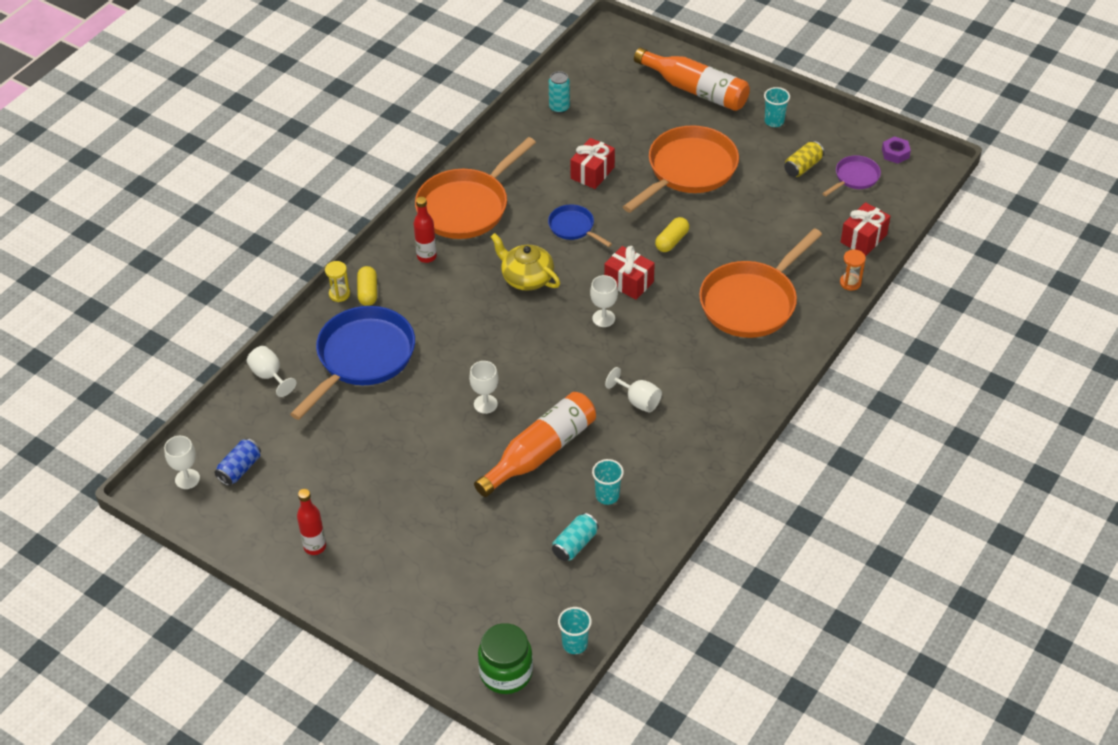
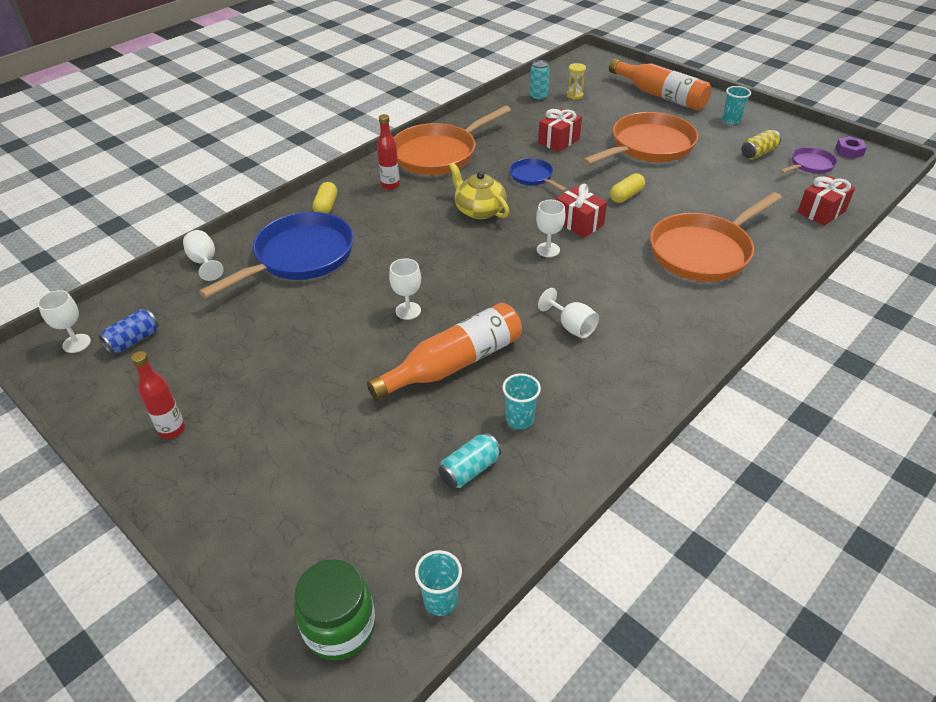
camera: 10 degrees right, 5 degrees down
yellow hourglass [325,261,350,302] -> yellow hourglass moved to [566,63,586,100]
orange hourglass [840,249,866,291] -> none

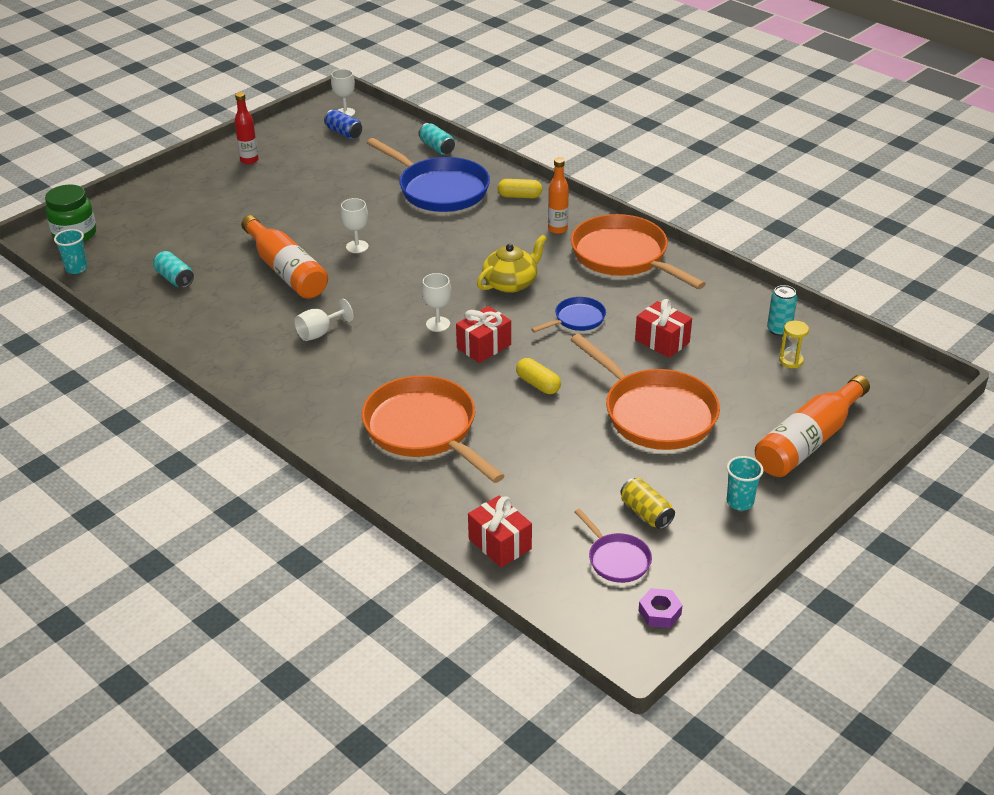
camera: 90 degrees right, 5 degrees down
white goblet [183,230,224,281] -> turquoise can [419,123,455,155]
red bottle [377,114,400,190] -> orange bottle [548,158,569,234]
turquoise cup [502,373,541,429] -> none

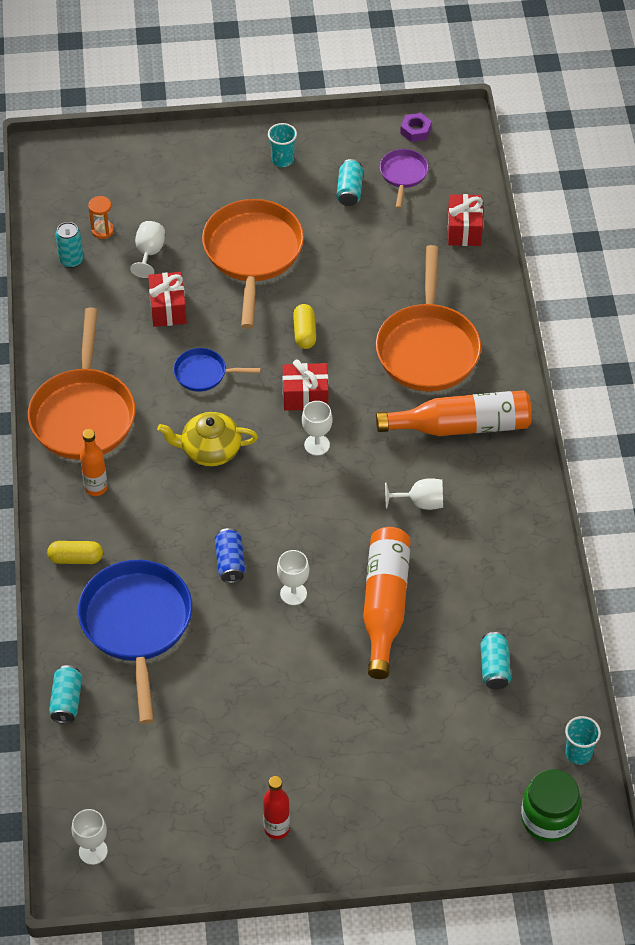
camera: 140 degrees left, 15 degrees up
blue can [324,110,362,139] -> blue can moved to [215,528,245,583]
yellow capsule [498,179,542,198] -> yellow capsule turned 45 degrees counterclockwise [47,541,103,564]
yellow can [620,478,675,529] -> turquoise can [337,159,363,206]
orange bottle [755,375,870,477] -> orange bottle moved to [376,390,532,436]
yellow hourglass [779,321,809,368] -> orange hourglass [88,196,114,239]
none -> white goblet [130,221,165,278]

